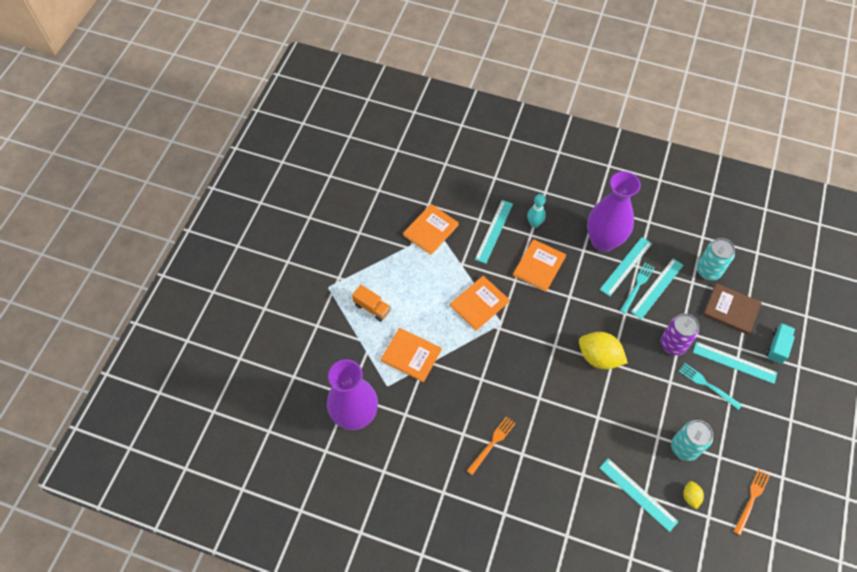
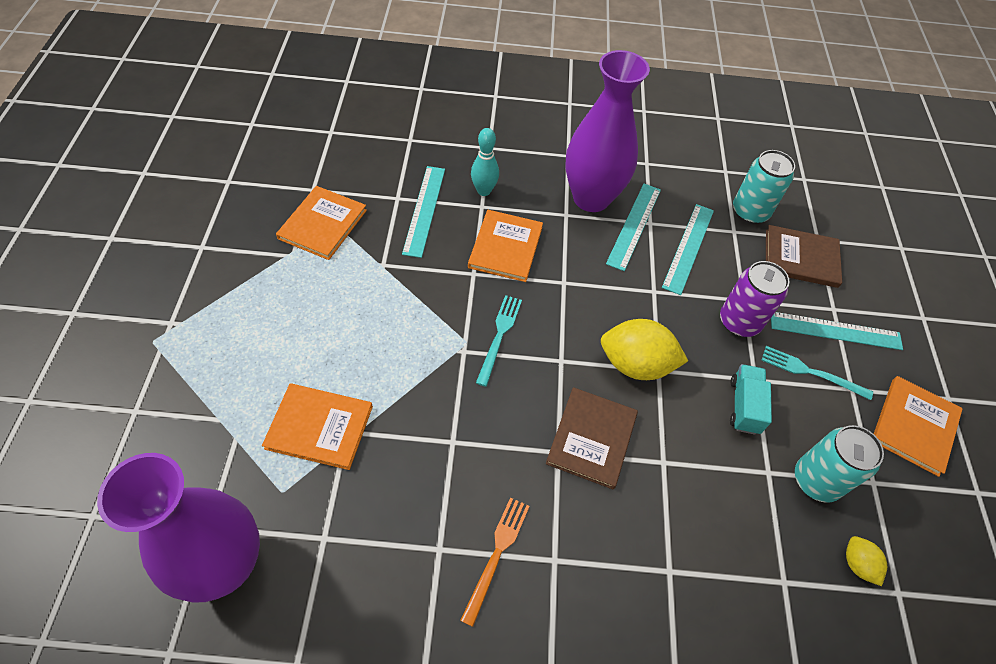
camera: 20 degrees left, 5 degrees down
orange truck [352,285,391,322] -> none
orange book [450,276,510,331] -> orange book moved to [874,376,963,477]
turquoise ruler [599,458,679,532] -> none
turquoise fork [620,262,655,314] -> turquoise fork moved to [476,295,522,387]
orange fork [734,469,770,535] -> none
turquoise truck [766,323,795,364] -> turquoise truck moved to [730,364,772,435]
none -> brown book [546,387,638,489]

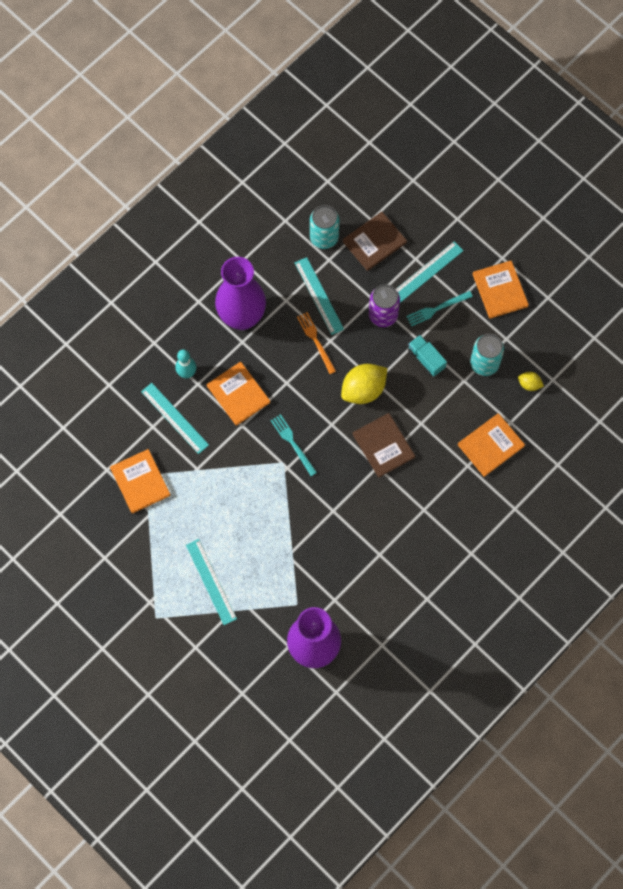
camera: 45 degrees left, 15 degrees up
orange book [262,383,373,470] -> orange book moved to [458,413,525,477]
orange fork [460,497,530,627] -> orange fork moved to [297,312,336,374]
turquoise ruler [606,184,661,271] -> turquoise ruler moved to [186,539,237,625]

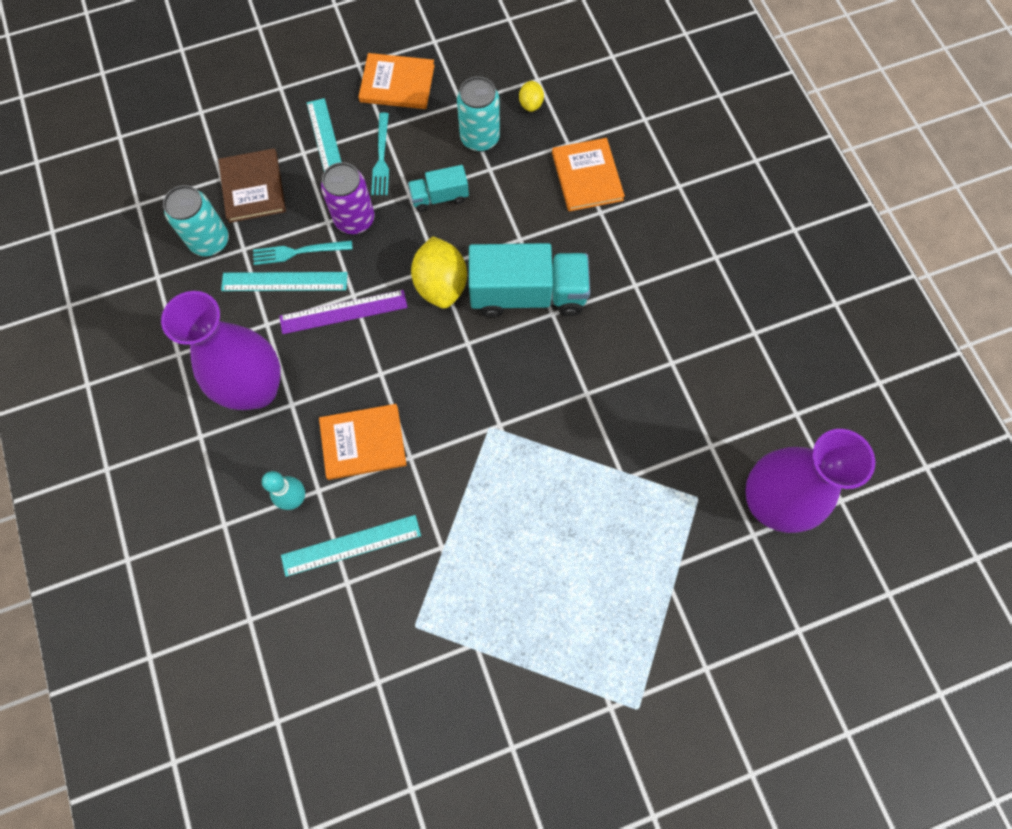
camera: 65 degrees left, 0 degrees up
orange book [110,449,171,514] -> none
turquoise ruler [186,539,237,625] -> none
turquoise fork [271,414,317,476] -> turquoise fork moved to [253,240,353,265]
orange fork [297,312,336,374] -> purple ruler [279,290,407,334]
brown book [353,413,415,478] -> turquoise truck [469,243,590,317]
yellow lemon [518,372,544,391] -> yellow lemon turned 45 degrees counterclockwise [519,81,544,112]

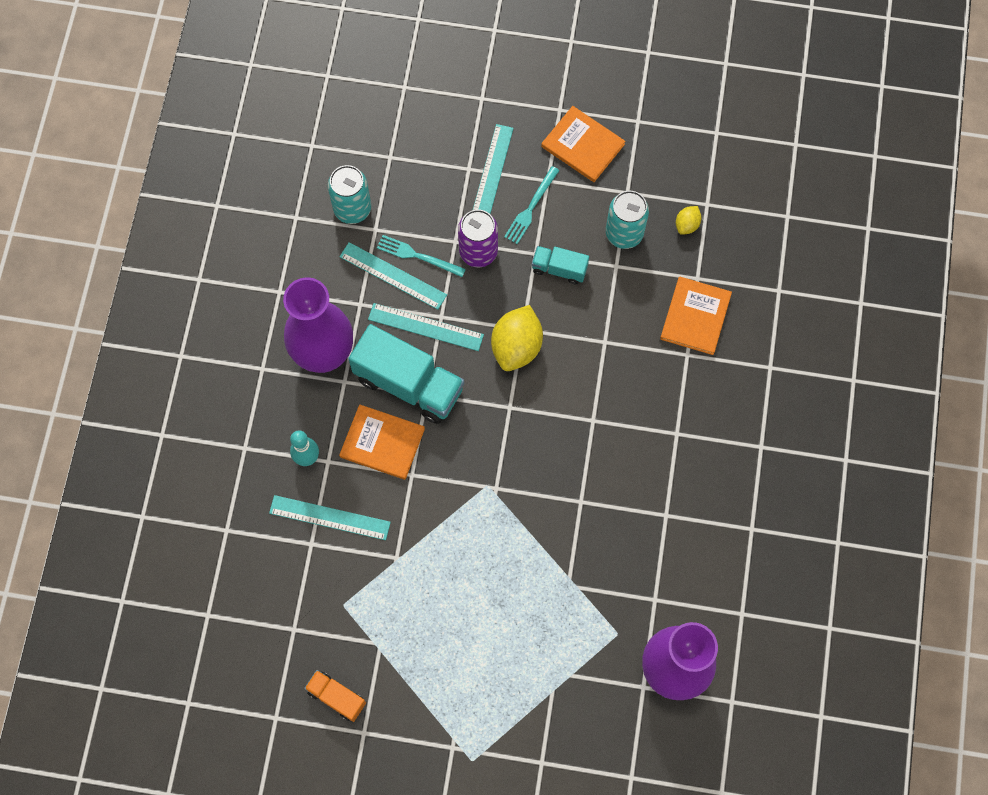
camera: 30 degrees right, 0 degrees up
brown book [218,149,286,223] -> none
purple ruler [279,290,407,334] -> turquoise ruler [368,303,484,351]
turquoise truck [469,243,590,317] -> turquoise truck moved to [348,324,464,424]
none -> orange truck [304,670,366,722]

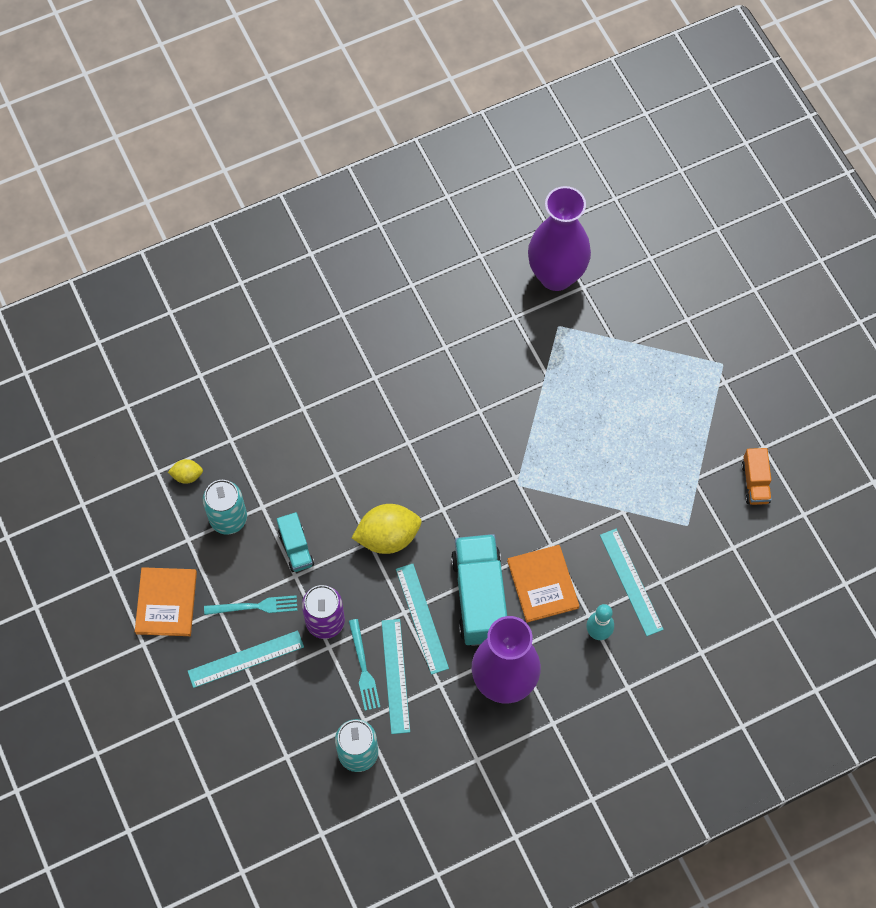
camera: 125 degrees left, 5 degrees down
orange book [660,277,732,355] -> none

